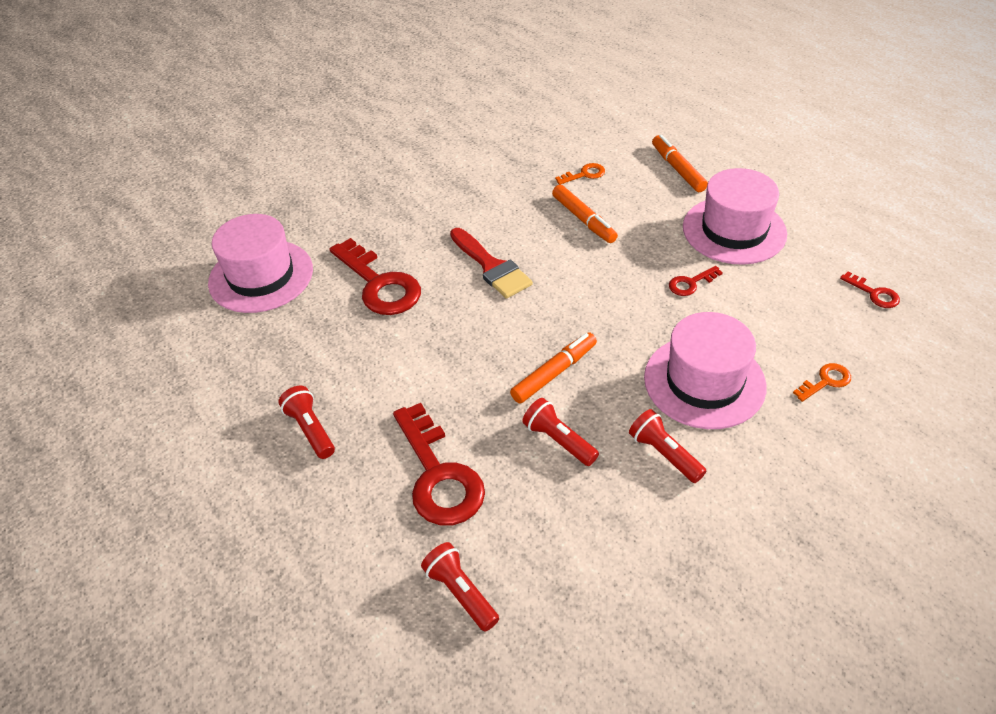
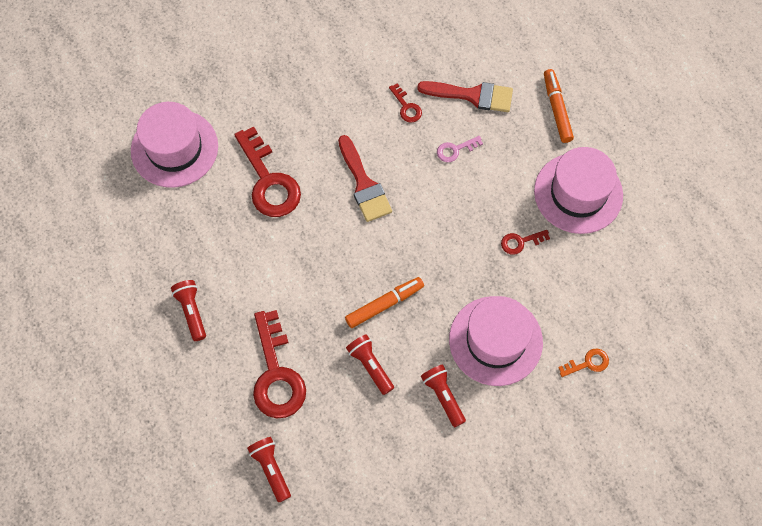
camera: 10 degrees right, 20 degrees up
orange marker [552,185,618,243] -> pink key [437,136,483,162]
orange key [555,163,605,185] -> red brush [417,81,513,112]
red key [840,272,900,308] -> red key moved to [389,83,422,122]

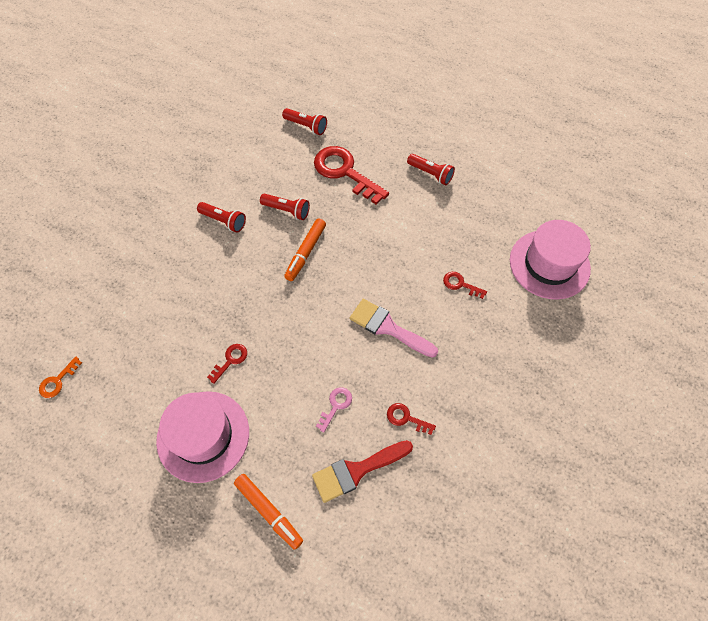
camera: 145 degrees right, 5 degrees down
red key [234,127,301,217] -> red key [443,272,487,299], size x0.46
red brush [338,135,392,222] -> pink brush [350,299,438,358]
pink hat [449,296,543,386] -> none
orange key [558,349,609,377] -> orange key moved to [39,357,82,398]

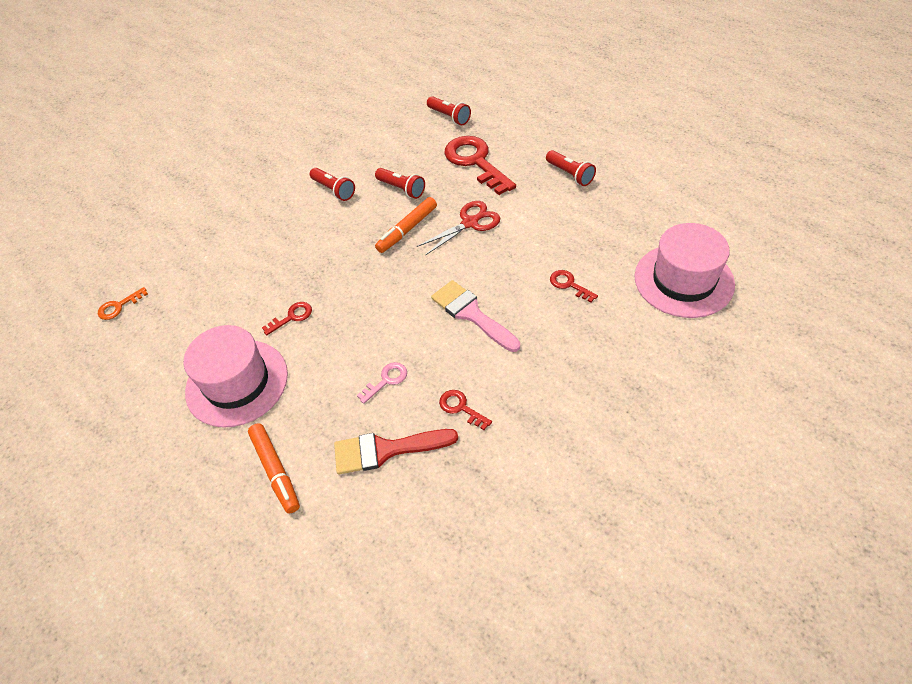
camera: 20 degrees right, 10 degrees down
none -> red scissors [417,201,500,256]

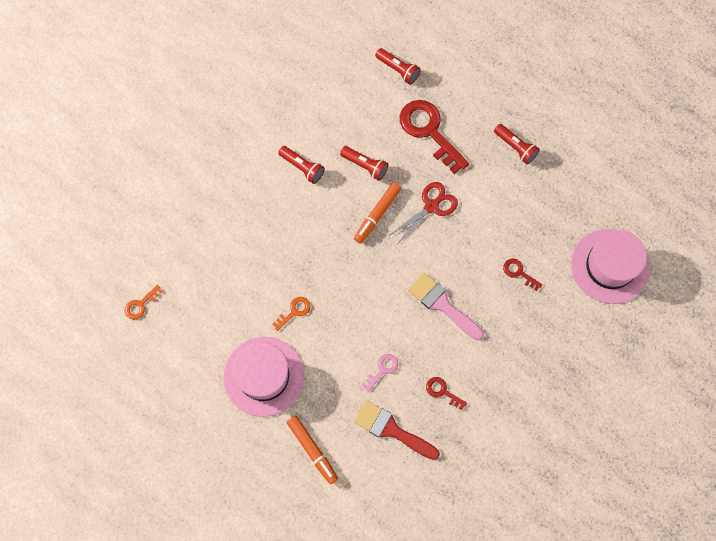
camera: 10 degrees left, 20 degrees up
red key [262,302,312,335] -> orange key [272,297,310,331]
red brush [334,429,458,474] -> red brush turned 45 degrees clockwise [354,400,440,460]

